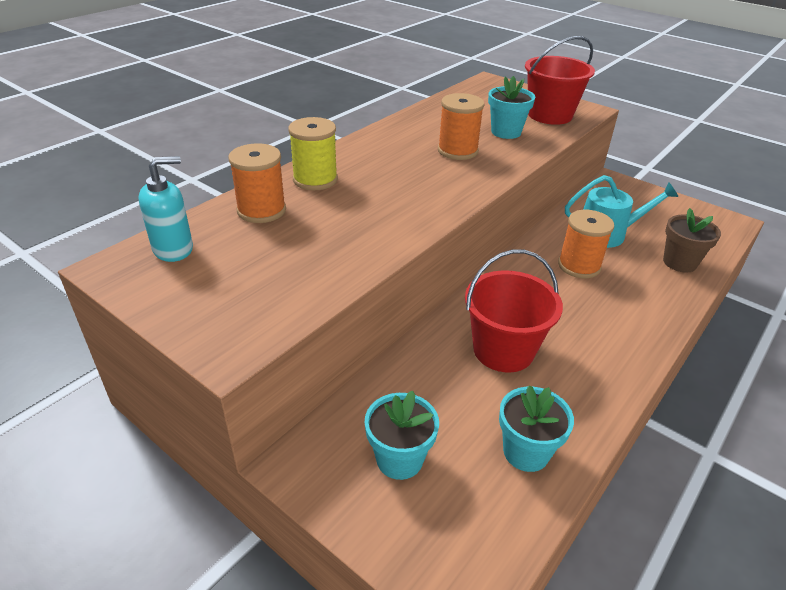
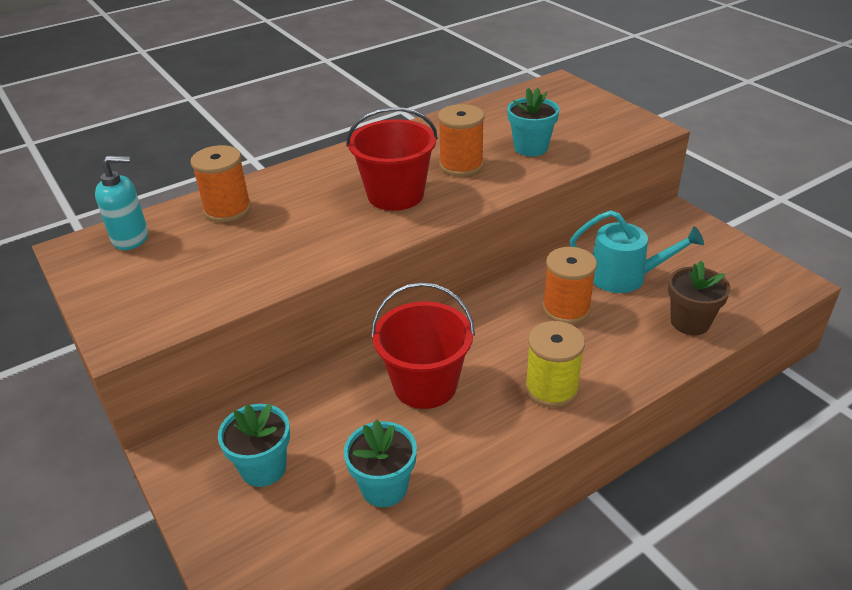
camera: 20 degrees right, 0 degrees up
yellow spool [288,117,338,190] -> yellow spool moved to [525,321,585,408]
red bucket [525,36,595,125] -> red bucket moved to [346,107,438,211]

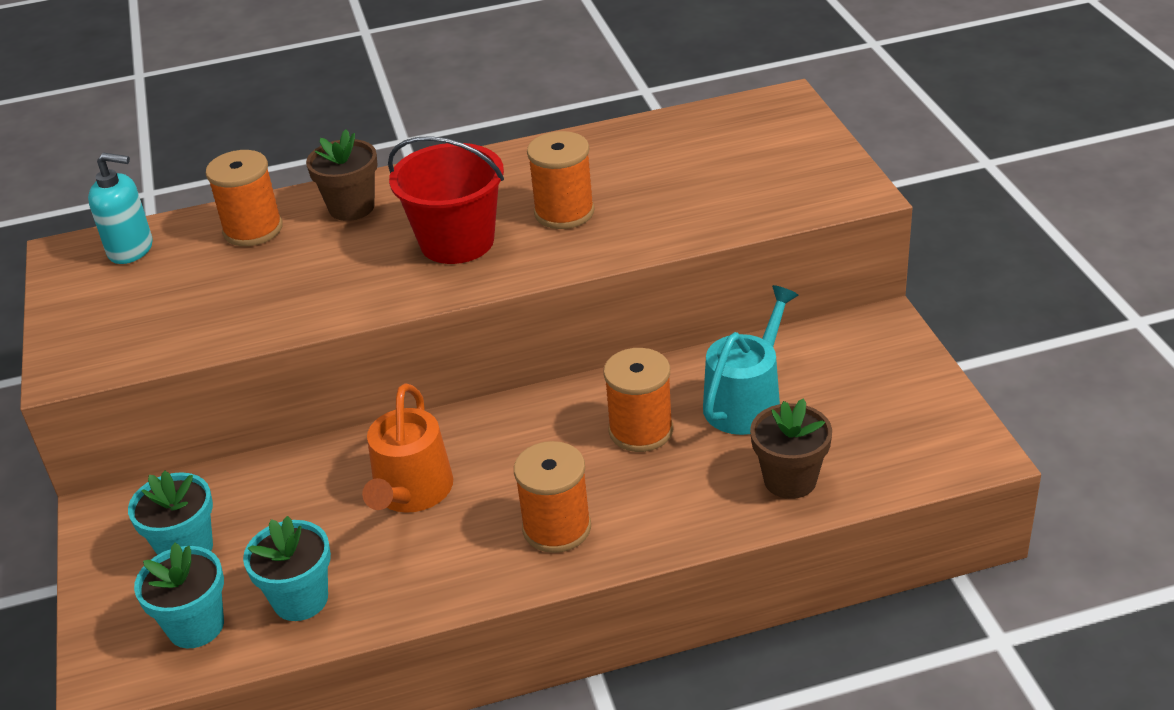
camera: 20 degrees right, 0 degrees up
red bucket [371,282,475,409] -> orange watering can [362,384,453,513]
turquoise flower pot [507,88,560,156] -> turquoise flower pot moved to [134,542,224,648]
yellow spool [525,321,585,408] -> orange spool [514,441,591,553]
turquoise watering can [570,210,704,293] -> turquoise watering can turned 90 degrees counterclockwise [703,285,798,435]
none -> brown flower pot [306,129,378,221]

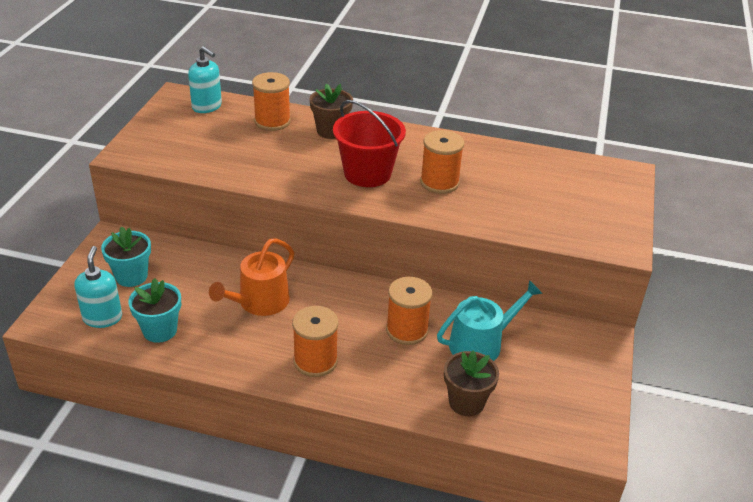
camera: 25 degrees right, 0 degrees up
turquoise flower pot [134,542,224,648] -> turquoise soap dispenser [74,246,122,328]

